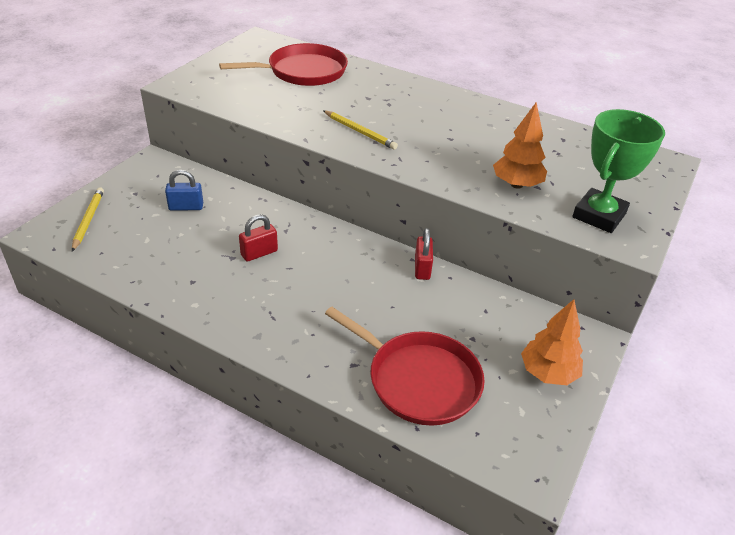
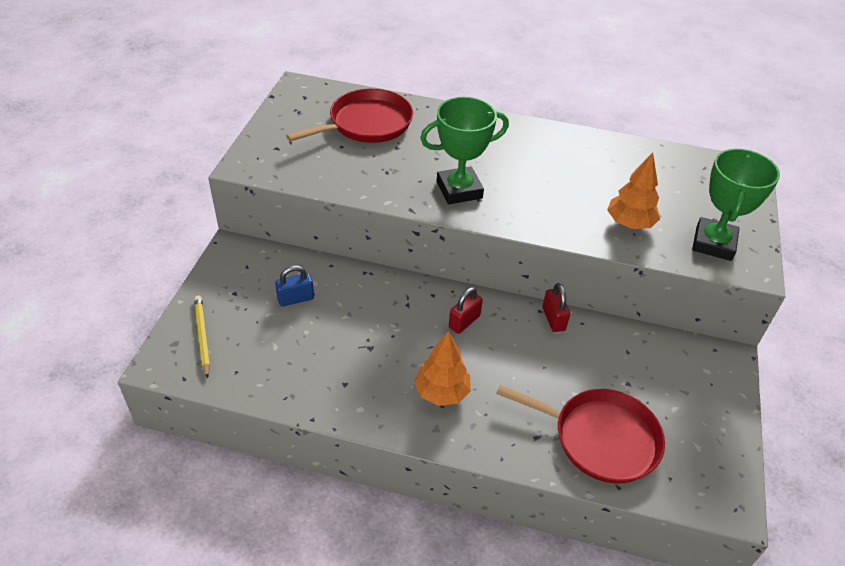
camera: 15 degrees left, 5 degrees up
red padlock [239,214,278,261] -> red padlock moved to [449,287,483,334]
yellow pencil [323,110,398,150] -> green trophy [420,97,509,204]
orange tree [521,299,583,385] -> orange tree moved to [414,331,471,406]

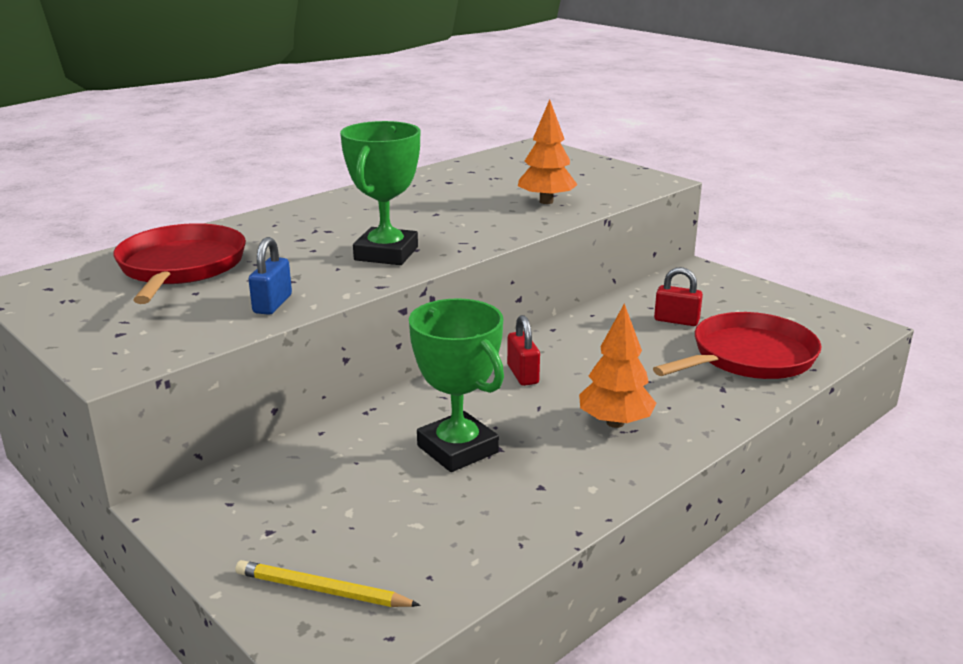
camera: 55 degrees left, 20 degrees down
blue padlock [275,265,314,307] -> blue padlock moved to [248,237,292,315]
red padlock [542,283,570,332] -> red padlock moved to [654,267,703,326]
green trophy [692,149,780,261] -> green trophy moved to [409,298,504,472]

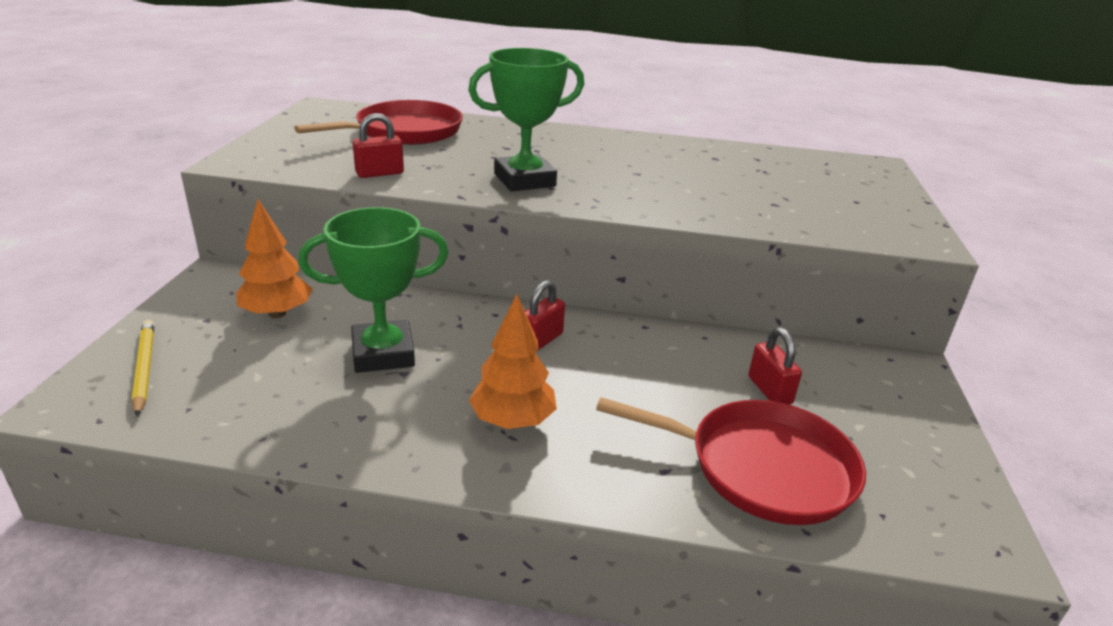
camera: 50 degrees right, 5 degrees up
blue padlock [248,237,292,315] -> red padlock [353,113,404,178]
green trophy [409,298,504,472] -> green trophy turned 60 degrees clockwise [299,207,448,373]
orange tree [518,99,578,204] -> orange tree moved to [236,199,313,318]

